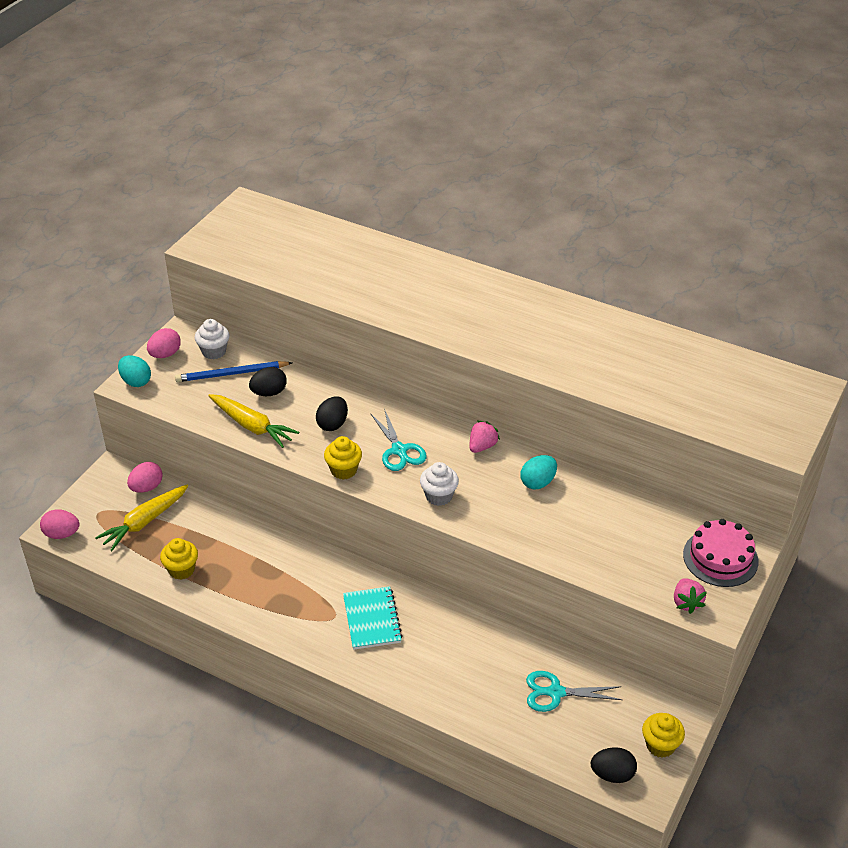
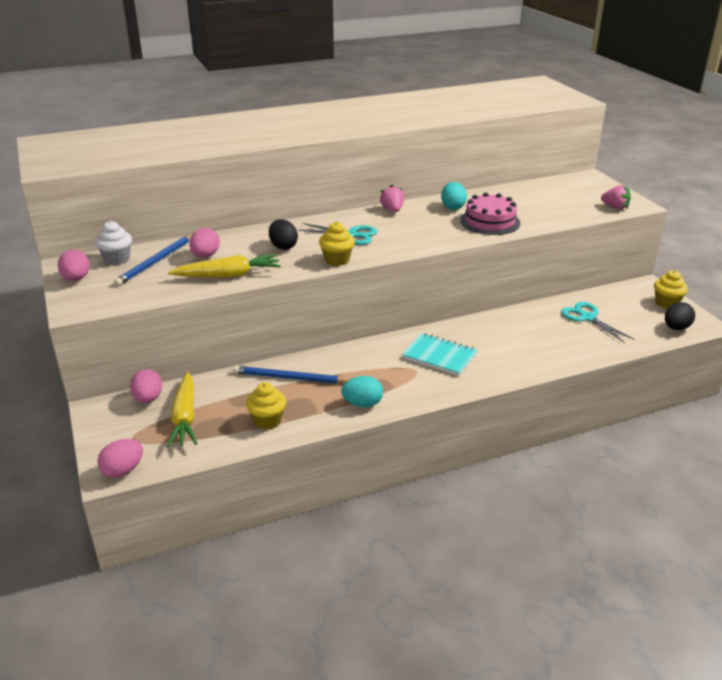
camera: 50 degrees left, 10 degrees down
turquoise egg [118,355,151,387] -> turquoise egg moved to [341,376,383,407]
black egg [249,367,287,396] -> pink egg [189,228,220,258]
white cupcake [420,462,459,506] -> none
turquoise scissors [526,671,622,712] -> turquoise scissors turned 105 degrees clockwise [561,302,634,343]
pink cake [683,519,759,587] -> pink cake moved to [460,192,520,235]
none -> blue pencil [233,366,349,384]

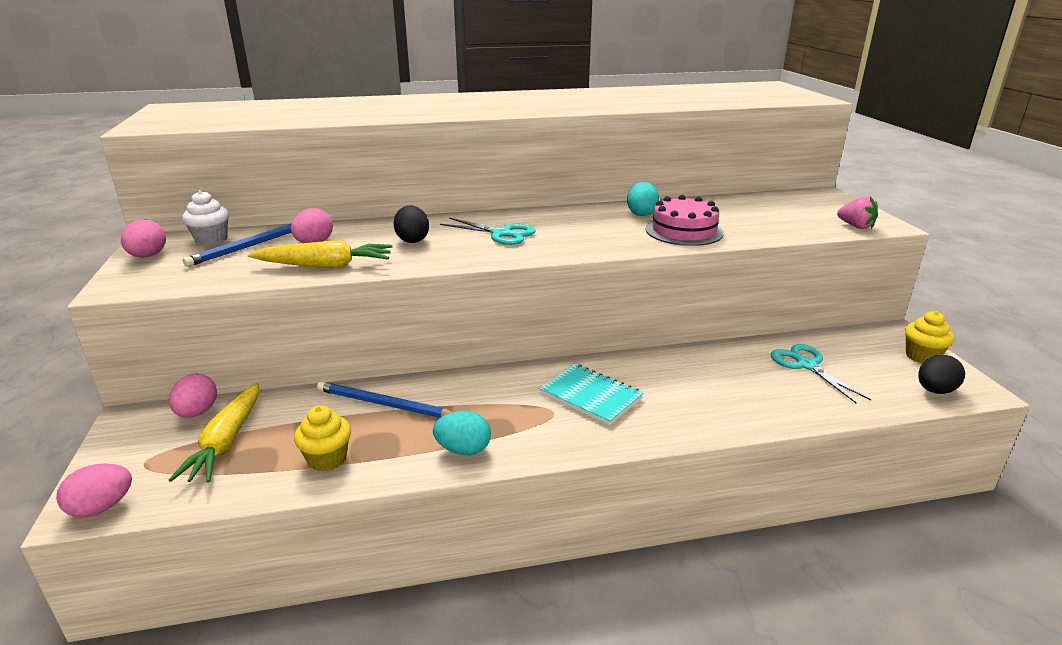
camera: 10 degrees right, 5 degrees down
yellow cupcake [319,222,355,266] -> none
pink strawberry [380,185,404,212] -> none

